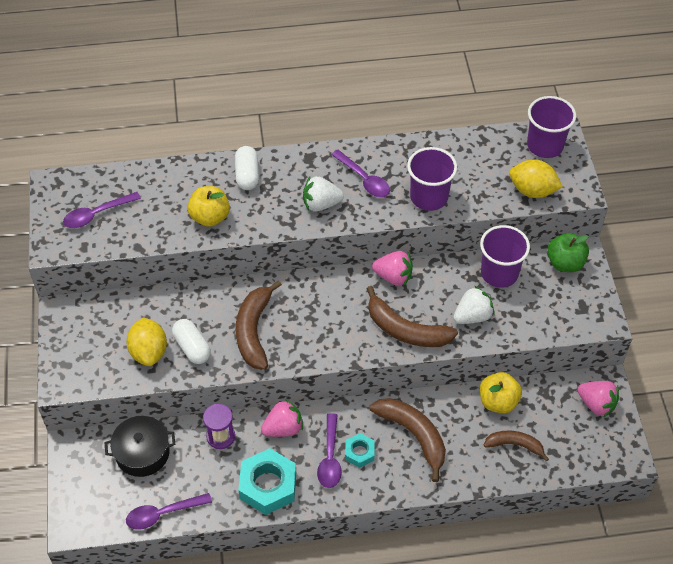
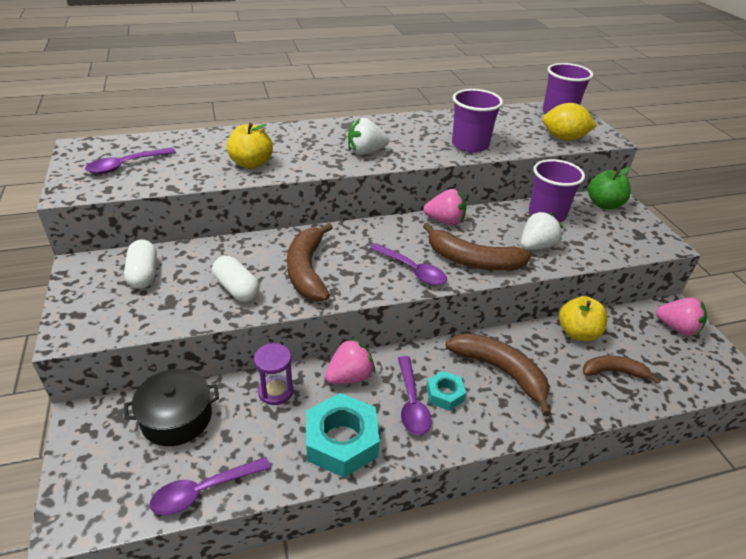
camera: 10 degrees left, 15 degrees down
yellow lemon [126,317,167,366] -> none
white capsule [235,146,259,190] -> white capsule moved to [124,240,157,289]
purple spoon [331,150,390,198] -> purple spoon moved to [370,243,447,285]

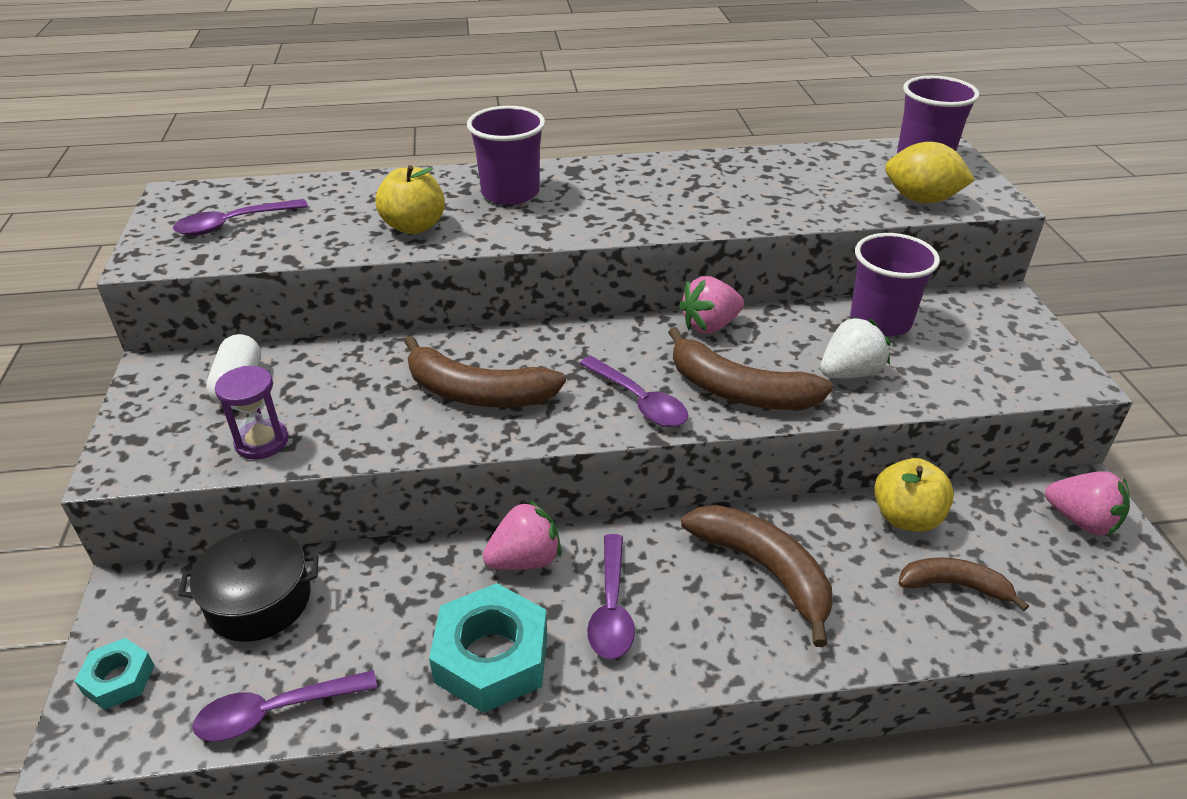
camera: 10 degrees right, 0 degrees up
white capsule [212,256,260,302] -> none
purple hourglass [254,343,294,405] -> purple hourglass moved to [215,366,289,459]
brown banana [287,223,333,301] -> brown banana turned 75 degrees counterclockwise [404,336,566,408]
white strawberry [348,118,389,155] -> none
pink strawberry [424,189,466,225] -> pink strawberry turned 135 degrees clockwise [679,276,744,334]
turquoise nut [426,371,466,411] -> turquoise nut moved to [75,638,155,710]
purple cup [452,89,503,153] -> purple cup moved to [467,106,545,205]
green apple [588,167,631,209] -> none

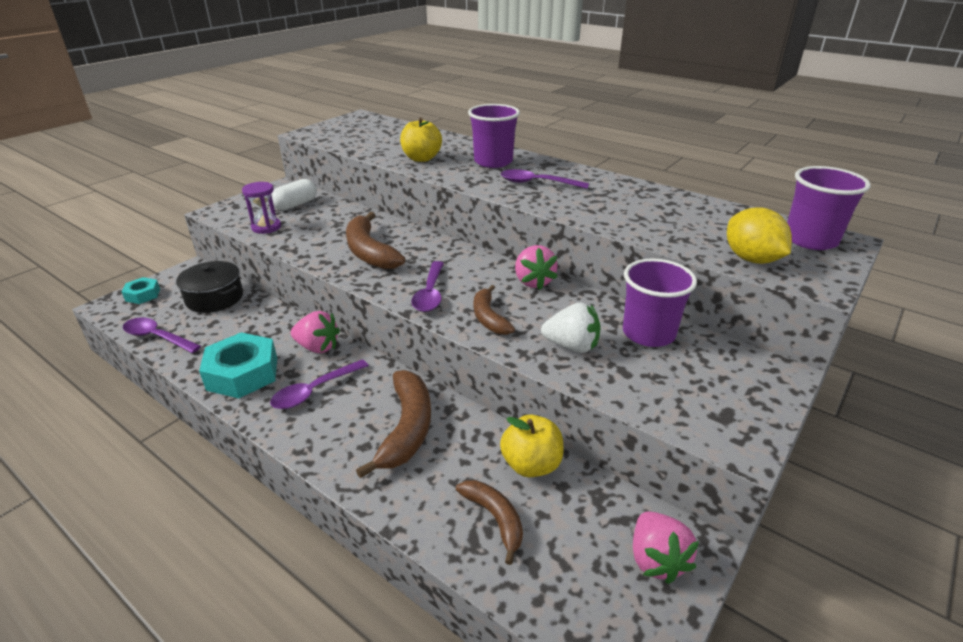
camera: 45 degrees right, 5 degrees down
purple spoon [173,199,308,236] -> purple spoon moved to [501,169,589,189]
brown banana [668,327,833,410] -> brown banana [474,285,515,335], size x0.62
pink strawberry [679,276,744,334] -> pink strawberry turned 120 degrees counterclockwise [515,245,558,290]

